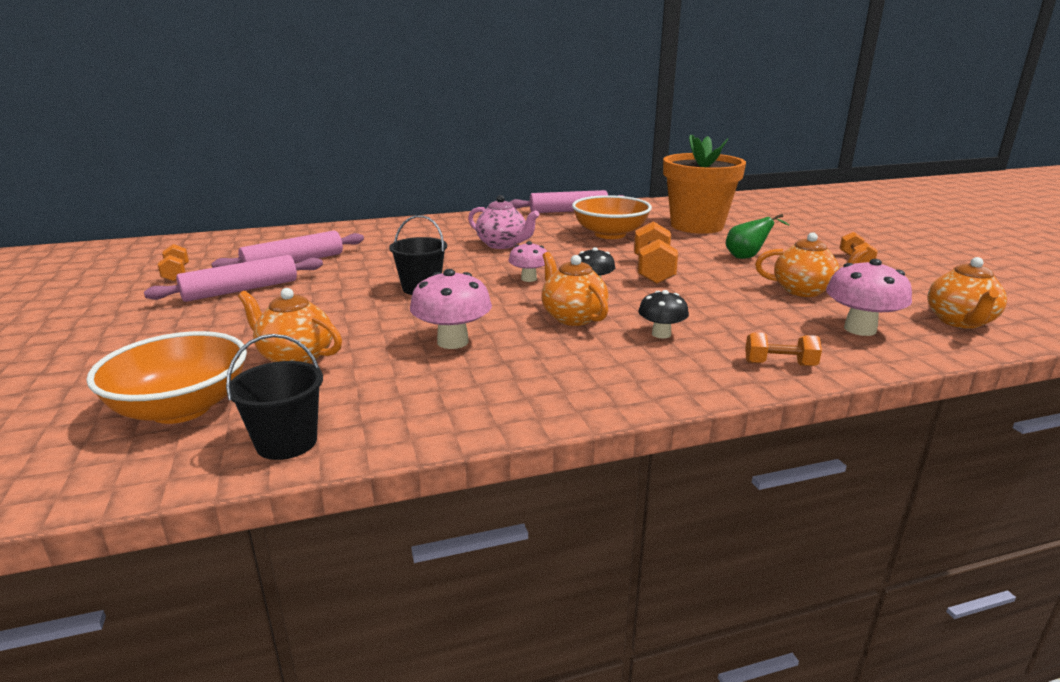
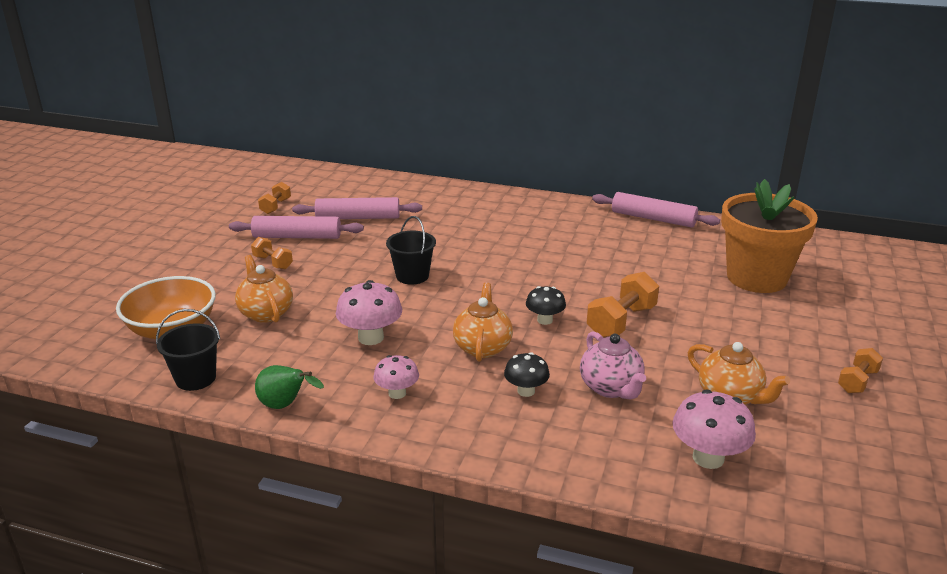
camera: 35 degrees right, 5 degrees up
pink teapot [468,195,539,249] -> pink teapot moved to [580,331,646,399]
pink mushroom [509,241,547,282] -> pink mushroom moved to [373,355,419,399]
orange bowl [572,195,652,239] -> none
green pear [726,214,790,259] -> green pear moved to [255,365,324,409]
orange dumbbell [745,332,822,366] -> orange dumbbell moved to [251,237,293,269]
orange teapot [927,257,1007,329] -> none

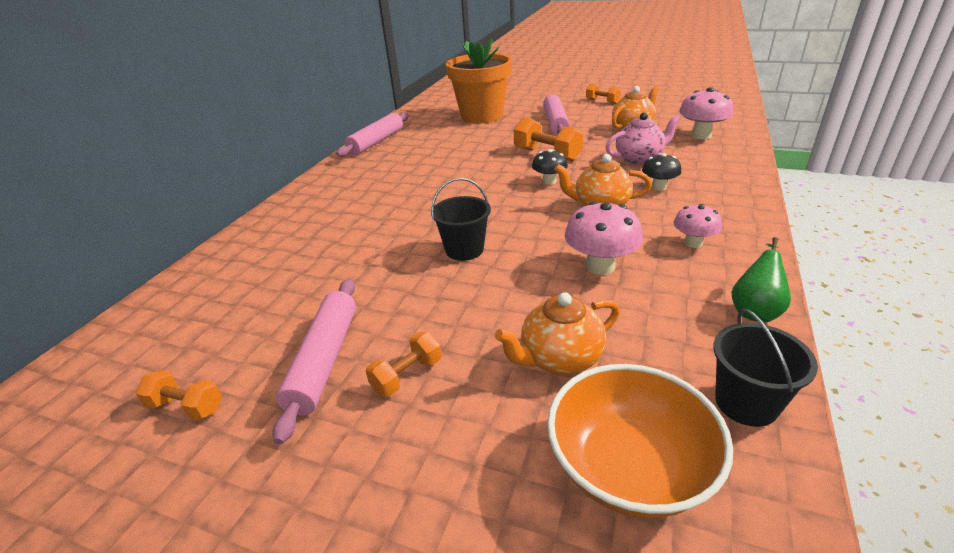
camera: 85 degrees left, 5 degrees up
pink rolling pin [292,197,422,219] -> pink rolling pin moved to [543,94,569,135]

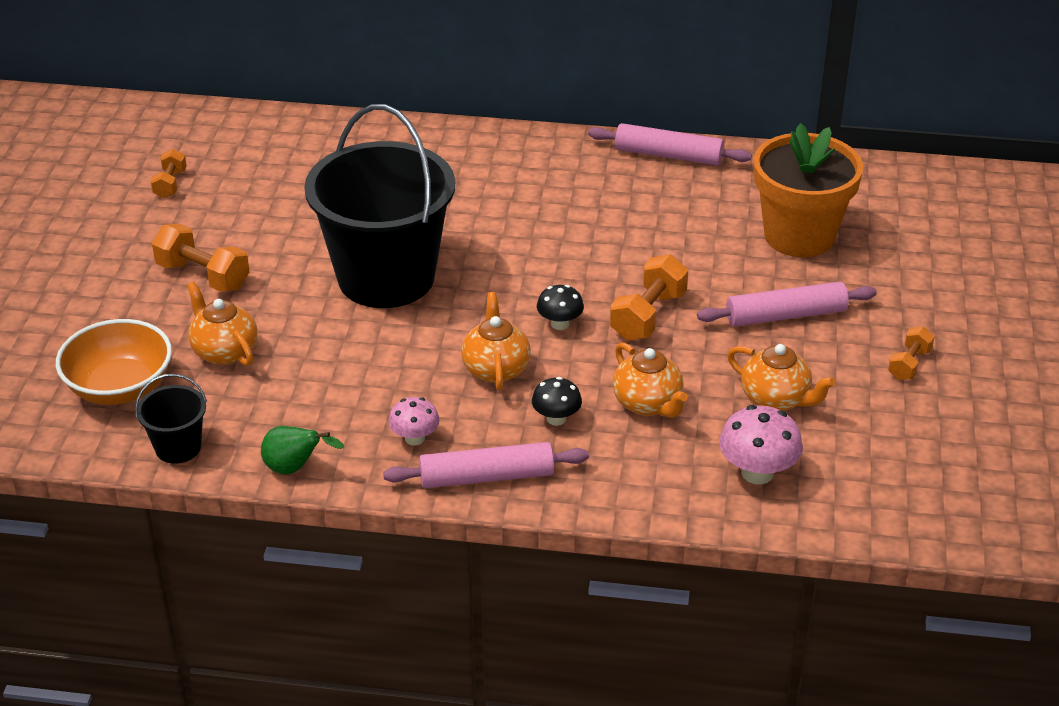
camera: 75 degrees right, 5 degrees up
pink rolling pin [272,279,356,445] -> pink rolling pin moved to [383,442,589,488]
orange dumbbell [366,332,442,397] -> orange dumbbell [152,224,250,292], size x1.66
black bucket [431,178,491,261] -> black bucket [304,104,455,308], size x2.38
pink mushroom [565,201,643,275] -> none
pink teapot [606,112,681,165] -> orange teapot [613,342,688,418]

